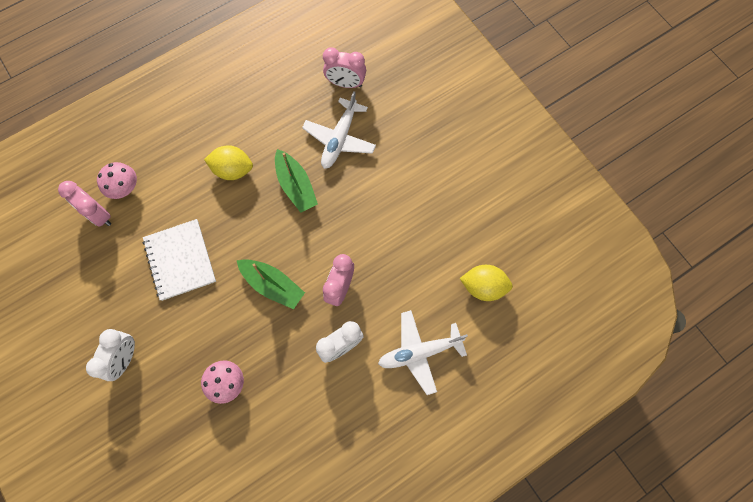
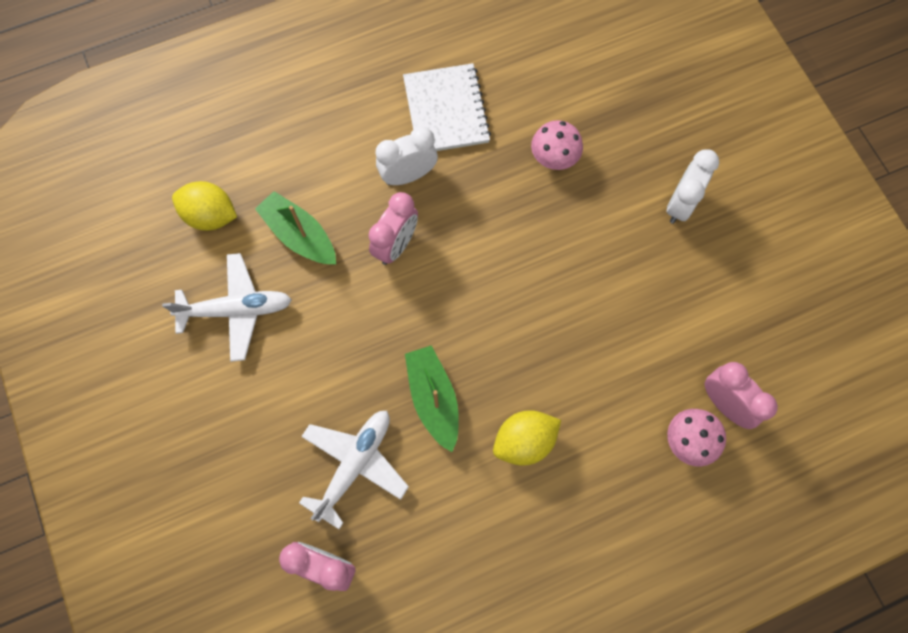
camera: 170 degrees left, 0 degrees up
white notebook [143,219,216,301] -> white notebook moved to [403,63,491,151]
yellow lemon [204,145,253,180] -> yellow lemon turned 45 degrees counterclockwise [493,410,561,465]
green boat [237,259,305,309] -> green boat moved to [255,191,336,264]
white plane [378,310,468,395] -> white plane moved to [162,253,292,362]

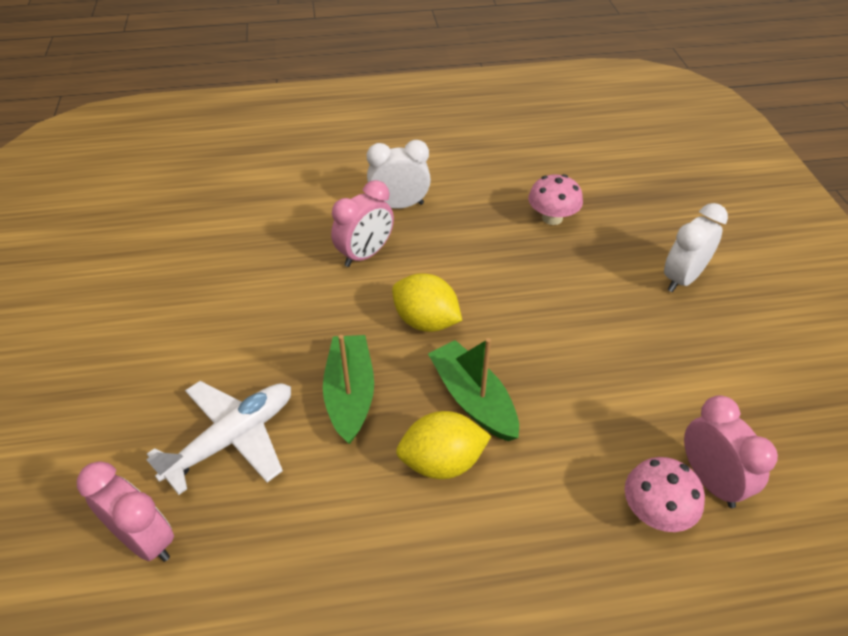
camera: 15 degrees right, 25 degrees down
white plane [162,253,292,362] -> none
yellow lemon [172,181,237,231] -> yellow lemon moved to [392,273,462,332]
green boat [255,191,336,264] -> green boat moved to [428,338,519,441]
white notebook [403,63,491,151] -> none

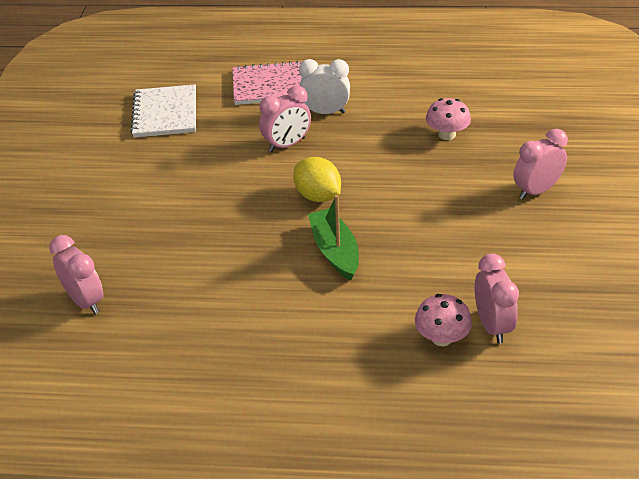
camera: 15 degrees right, 5 degrees down
white plane [146,381,291,495] -> none
green boat [323,335,374,444] -> none
yellow lemon [396,411,491,479] -> none
white clock [664,203,728,292] -> pink clock [513,129,568,199]
none -> white notebook [130,84,196,137]
none -> pink notebook [232,60,302,105]

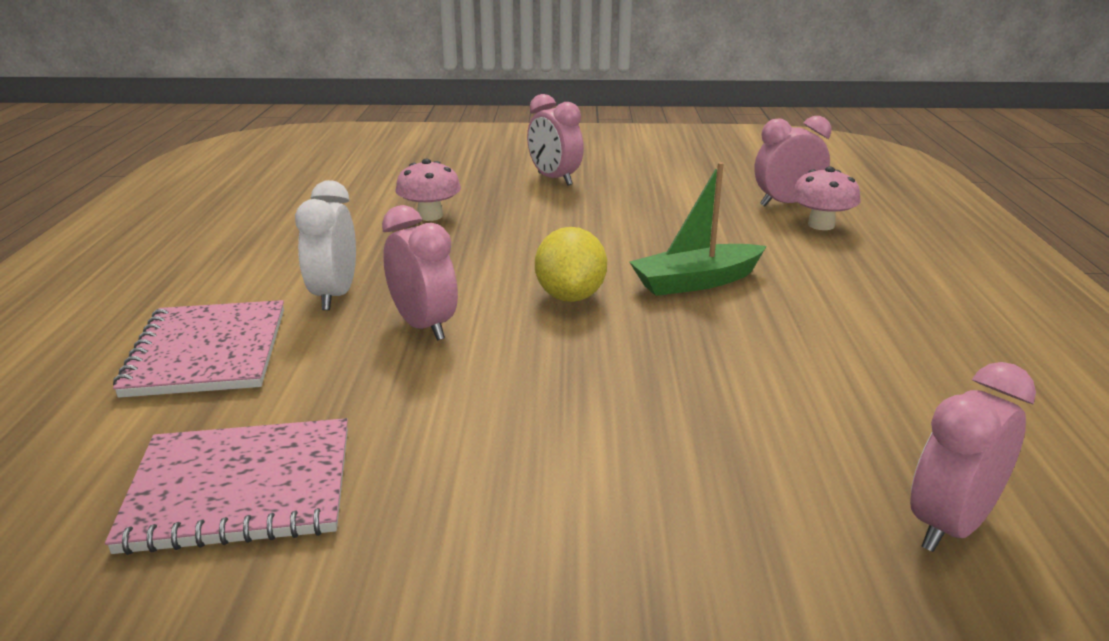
camera: 95 degrees left, 15 degrees down
white notebook [130,84,196,137] -> pink notebook [105,418,348,555]
yellow lemon [293,157,341,202] -> yellow lemon turned 45 degrees counterclockwise [535,227,607,302]

